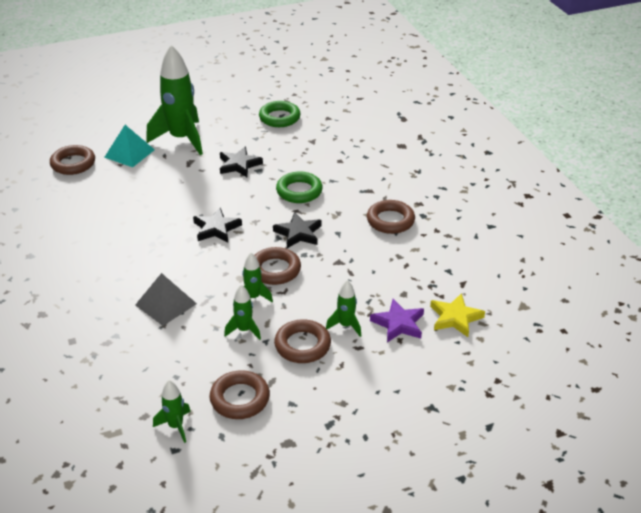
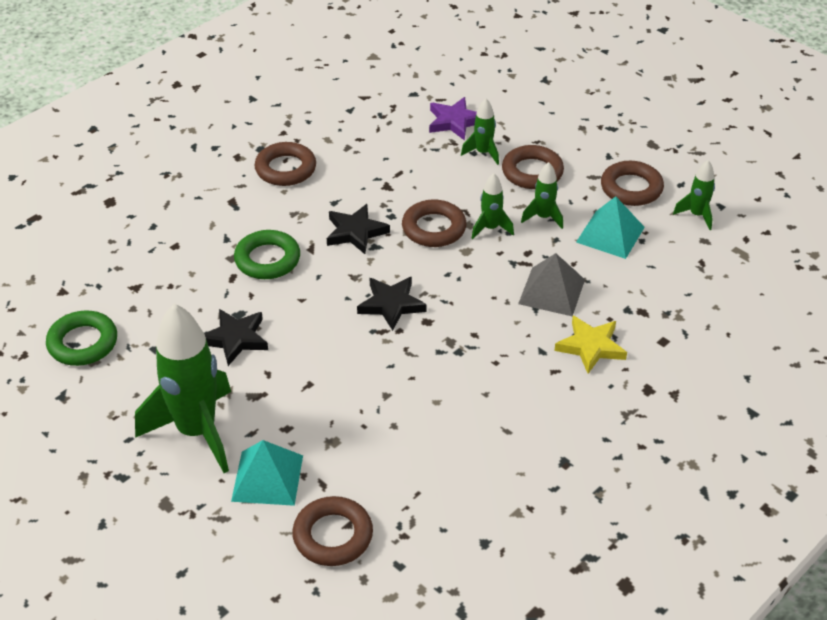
camera: 115 degrees left, 5 degrees up
yellow star [430,293,485,337] -> yellow star moved to [554,316,627,374]
none -> turquoise pyramid [576,196,645,259]

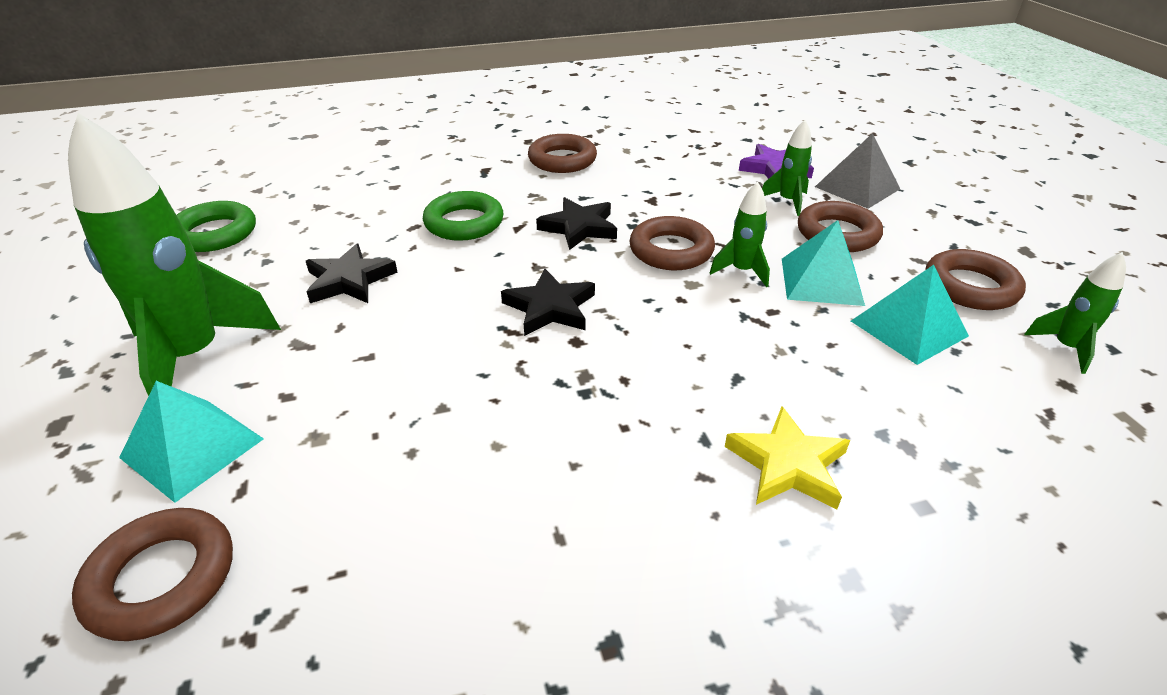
camera: 30 degrees right, 5 degrees down
grey pyramid [518,253,585,316] -> grey pyramid moved to [815,133,900,209]
green rocket [521,162,563,229] -> turquoise pyramid [782,220,865,306]

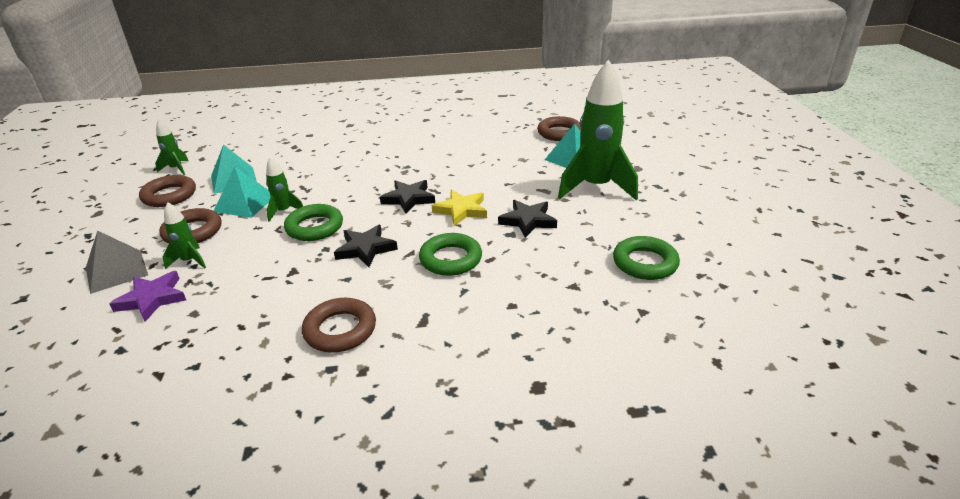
camera: 170 degrees left, 5 degrees down
brown ring [630,216,715,270] -> green ring [284,204,343,241]
yellow star [725,407,850,509] -> yellow star moved to [432,190,487,226]

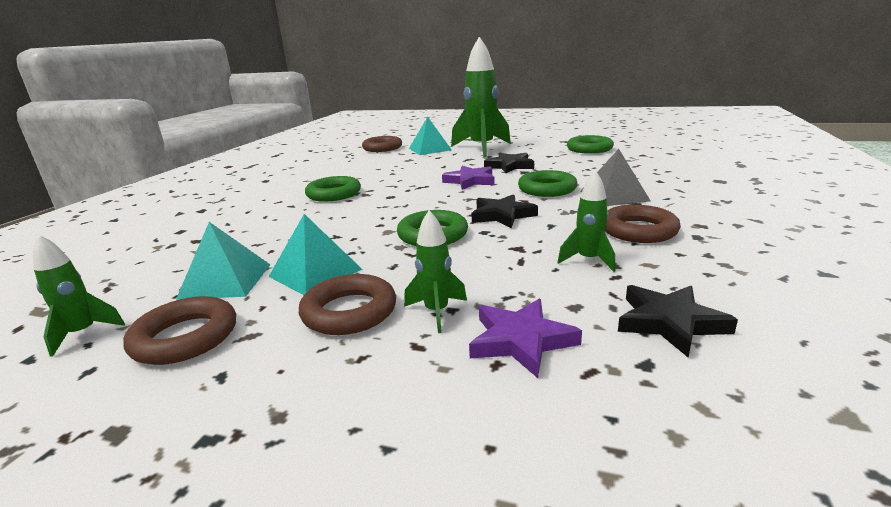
camera: 65 degrees left, 10 degrees down
grey pyramid [86,231,148,294] -> grey pyramid moved to [581,149,651,206]
green rocket [266,156,303,222] -> green rocket moved to [557,170,615,272]
black star [380,180,435,214] -> black star moved to [618,285,738,358]
yellow star [432,190,487,226] -> purple star [442,166,494,190]
none -> green ring [305,176,361,202]

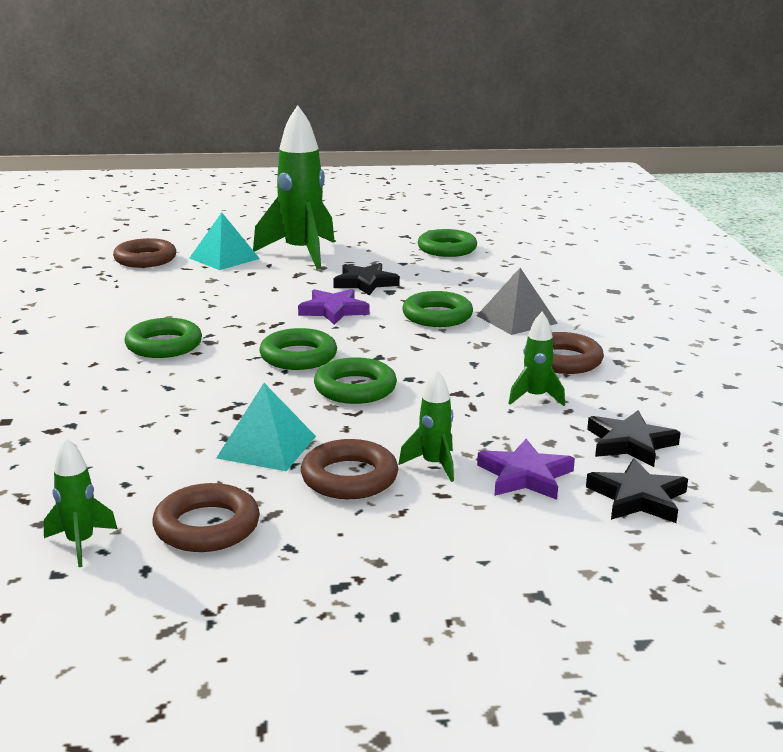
camera: 25 degrees left, 0 degrees up
turquoise pyramid [176,222,270,300] -> none
black star [471,194,538,228] -> black star moved to [586,458,688,523]
none -> green ring [259,328,337,370]

